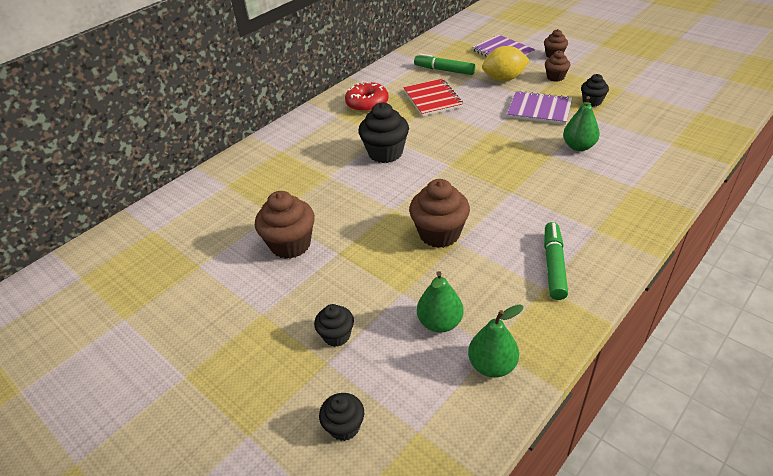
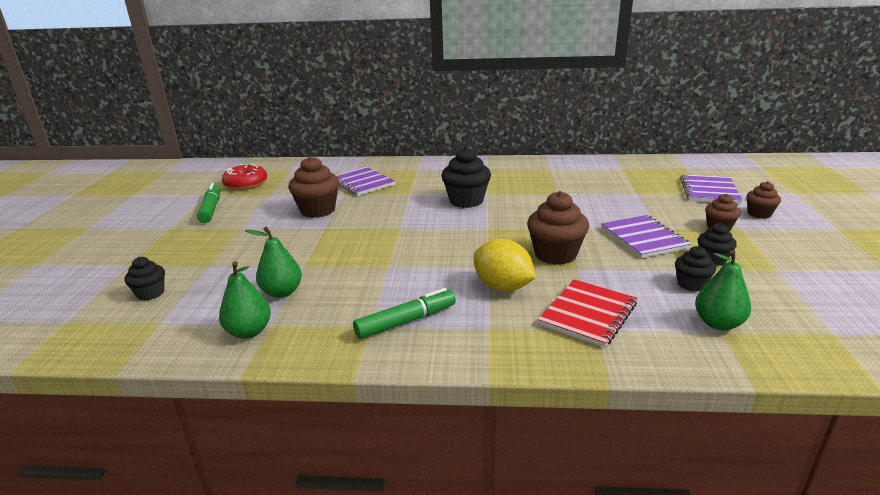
camera: 50 degrees right, 15 degrees down
black cupcake [314,304,354,347] -> black cupcake moved to [675,246,716,292]
red donut [345,82,389,112] -> red donut moved to [222,164,267,190]
red notebook [404,79,463,117] -> red notebook moved to [538,279,637,347]
brown cupcake [409,179,470,248] -> brown cupcake moved to [527,191,589,265]
green marker [414,54,475,75] -> green marker moved to [197,183,220,223]
yellow lemon [482,46,530,81] -> yellow lemon moved to [473,239,536,291]
green pear [563,96,600,151] -> green pear moved to [695,250,751,330]
none -> purple notebook [336,167,395,196]

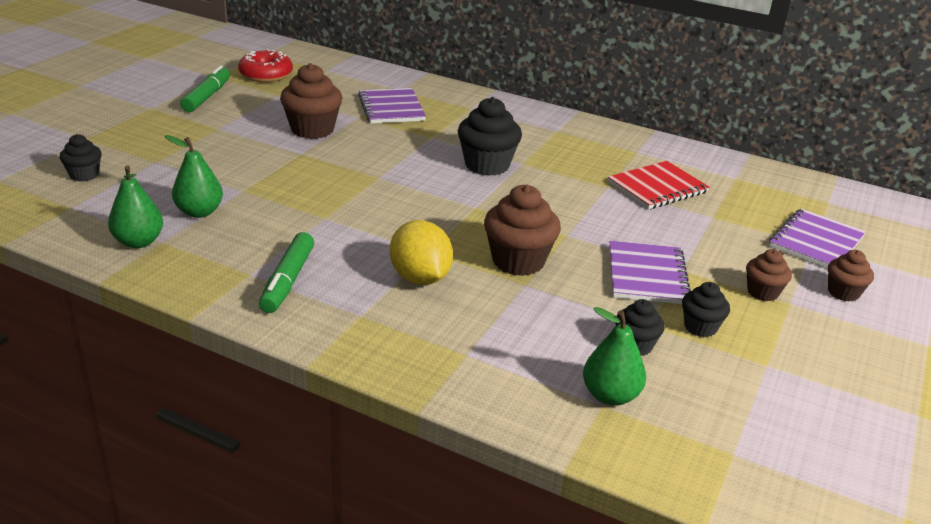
camera: 20 degrees right, 5 degrees up
green marker [353,288,456,339] -> green marker turned 105 degrees clockwise [259,232,314,313]
red notebook [538,279,637,347] -> red notebook moved to [608,161,710,209]

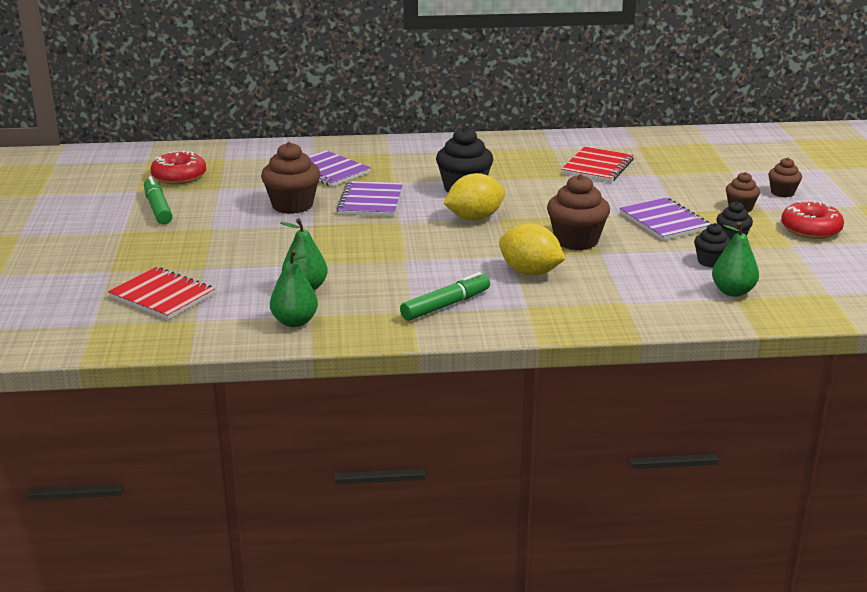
camera: 30 degrees left, 5 degrees down
black cupcake [60,134,102,182] -> red notebook [108,267,215,320]
green marker [259,232,314,313] -> green marker turned 105 degrees counterclockwise [400,272,490,321]
purple notebook [769,209,866,269] -> purple notebook moved to [337,181,403,216]
none -> yellow lemon [444,173,505,221]
none -> red donut [781,200,844,239]

